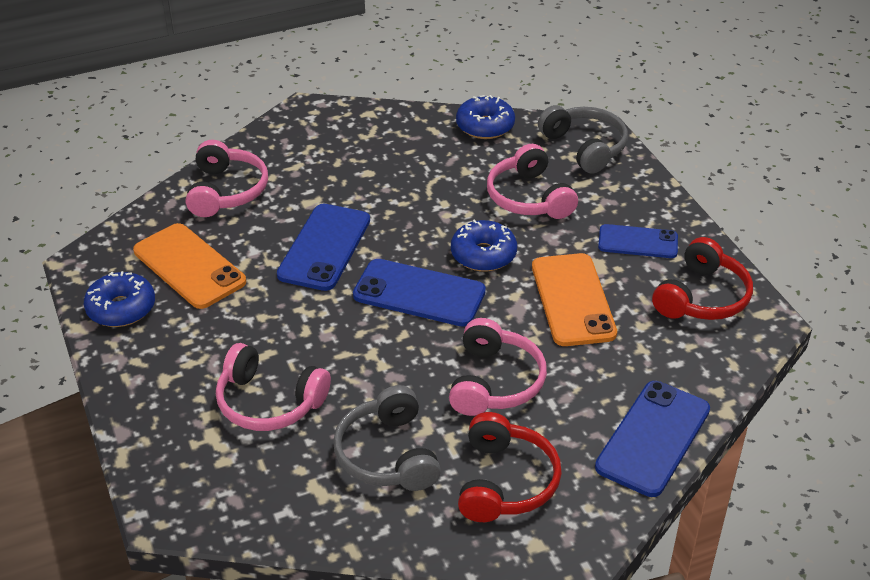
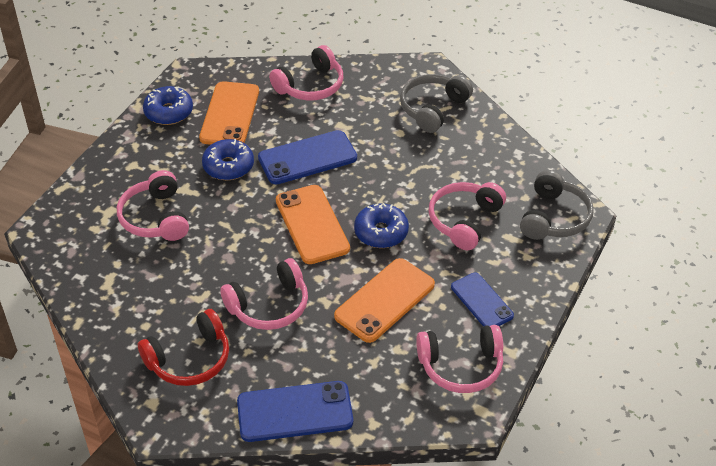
camera: 50 degrees right, 5 degrees up
grey headphones [333,385,441,491] -> grey headphones moved to [400,74,473,133]
blue phone [353,259,486,327] -> orange phone [276,185,350,264]
blue donut [456,95,515,139] -> blue donut moved to [202,139,254,180]
red headphones [652,237,753,320] -> pink headphones [416,325,503,393]

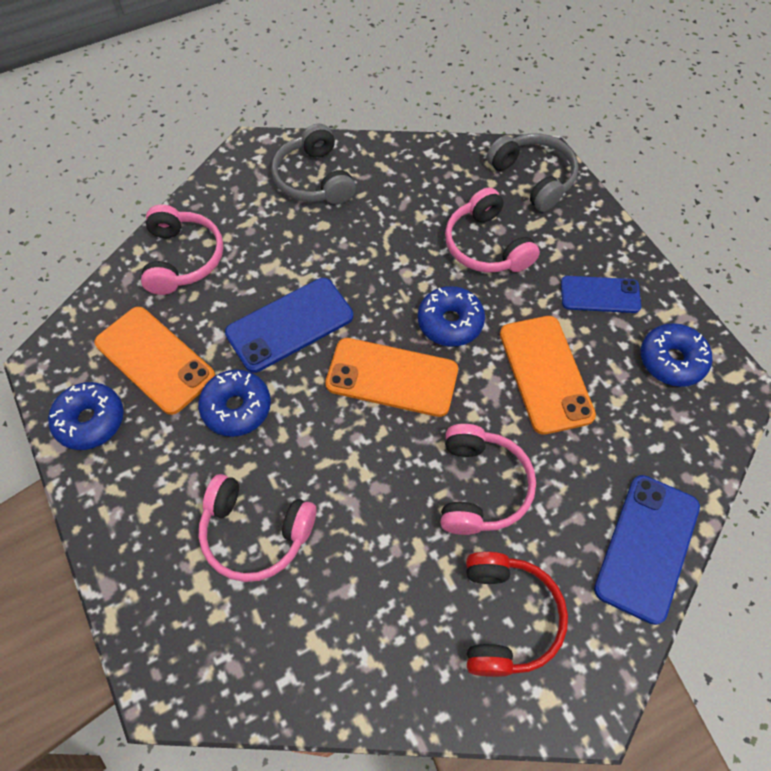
camera: 55 degrees left, 15 degrees up
blue phone [258,130,357,184] -> blue phone turned 45 degrees clockwise [225,278,353,373]
pink headphones [416,325,503,393] -> blue donut [641,323,712,387]

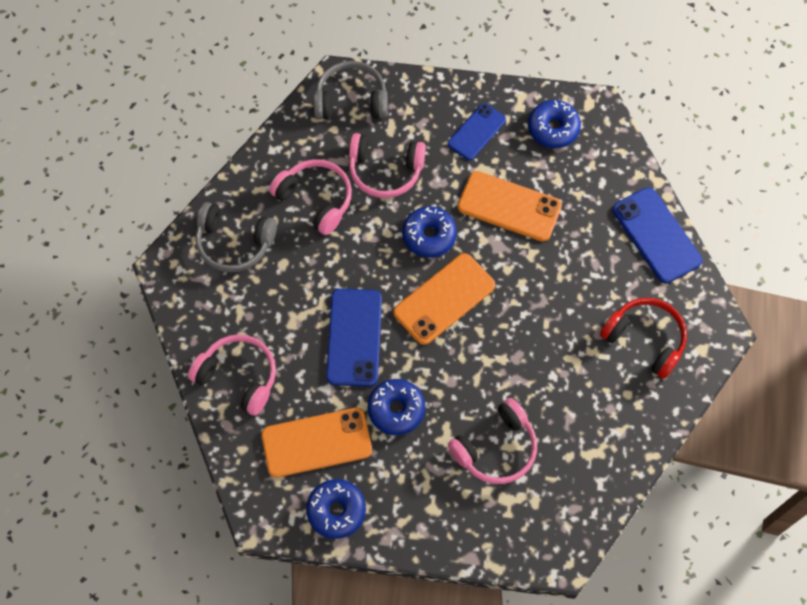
camera: 55 degrees left, 5 degrees up
pink headphones [441,424,536,535] -> pink headphones moved to [269,159,352,235]

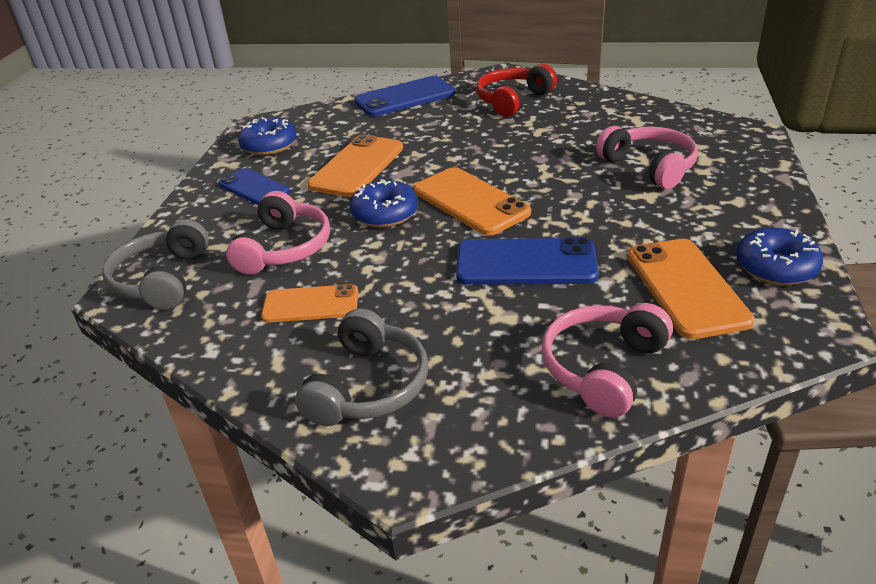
camera: 85 degrees left, 30 degrees down
pink headphones [269,159,352,235] -> orange phone [261,284,358,323]
blue donut [368,379,425,435] -> none

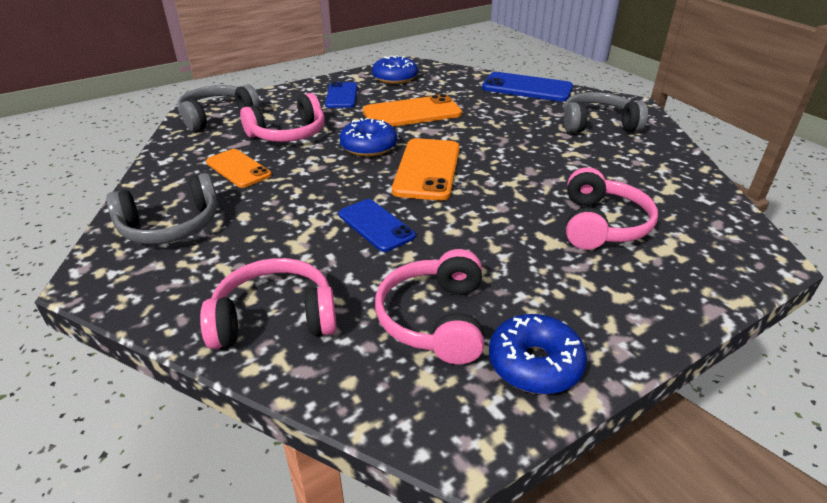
camera: 45 degrees right, 0 degrees up
blue phone [456,237,599,285] -> blue phone [339,199,416,252], size x0.65
red headphones [476,64,557,117] -> grey headphones [563,92,648,133]
orange phone [627,239,755,339] -> pink headphones [375,249,484,364]

